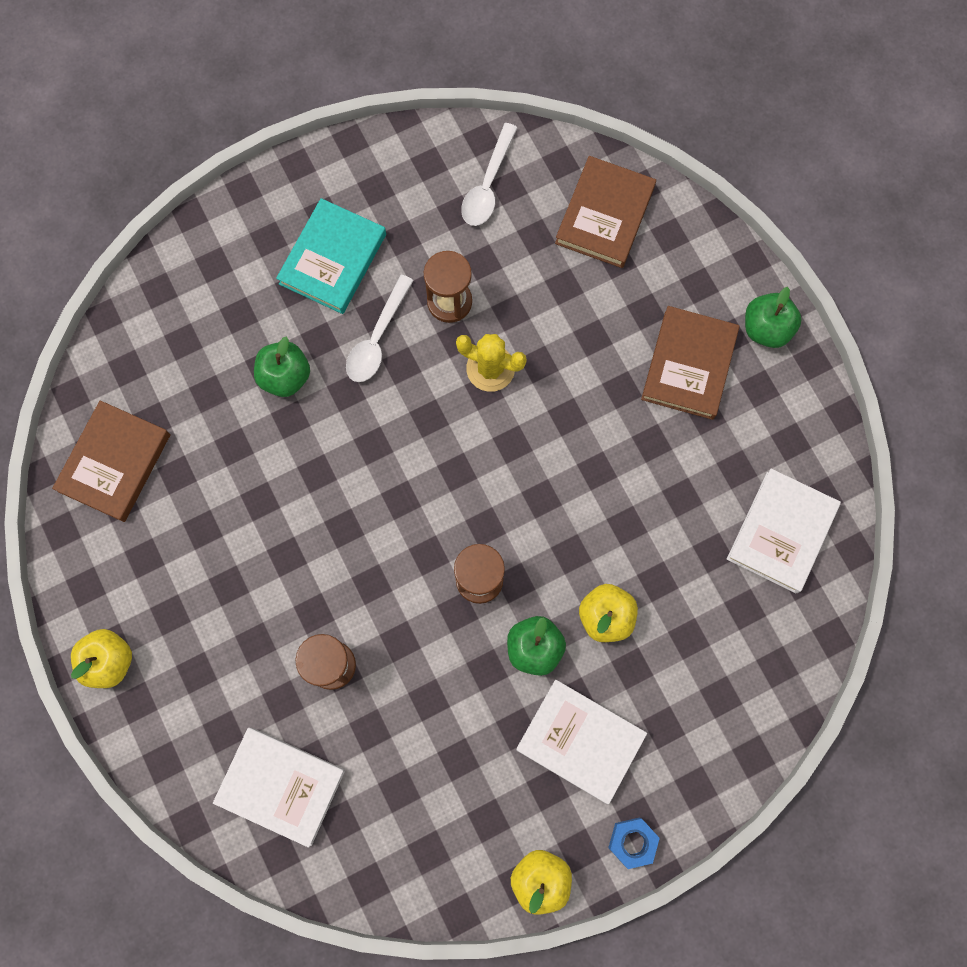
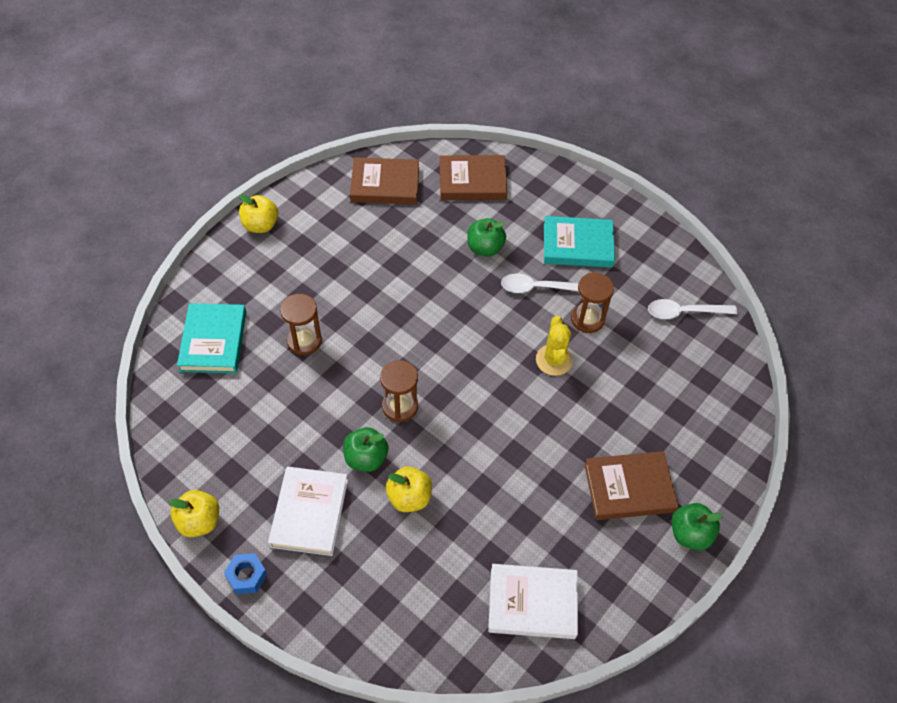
camera: 65 degrees right, 20 degrees down
white book [213,728,345,848] -> turquoise book [177,303,246,373]
brown book [555,156,656,268] -> brown book moved to [440,155,507,200]

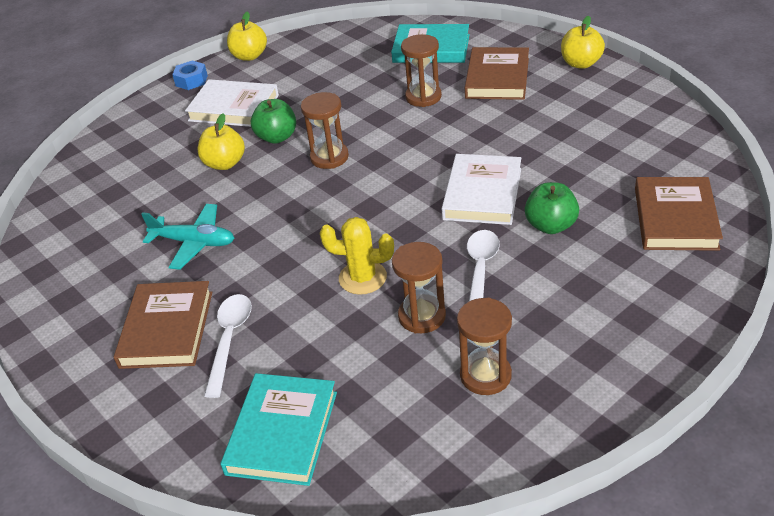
camera: 105 degrees right, 15 degrees down
brown book [350,157,419,204] -> brown book moved to [465,47,529,100]
white book [488,564,578,639] -> white book moved to [442,154,521,225]
turquoise book [544,216,615,268] -> turquoise book moved to [220,373,337,486]
white spoon [648,299,737,319] -> white spoon moved to [204,294,252,398]
green apple [672,503,723,550] -> none
none -> turquoise plane [141,204,234,270]
none -> brown hourglass [457,298,512,395]

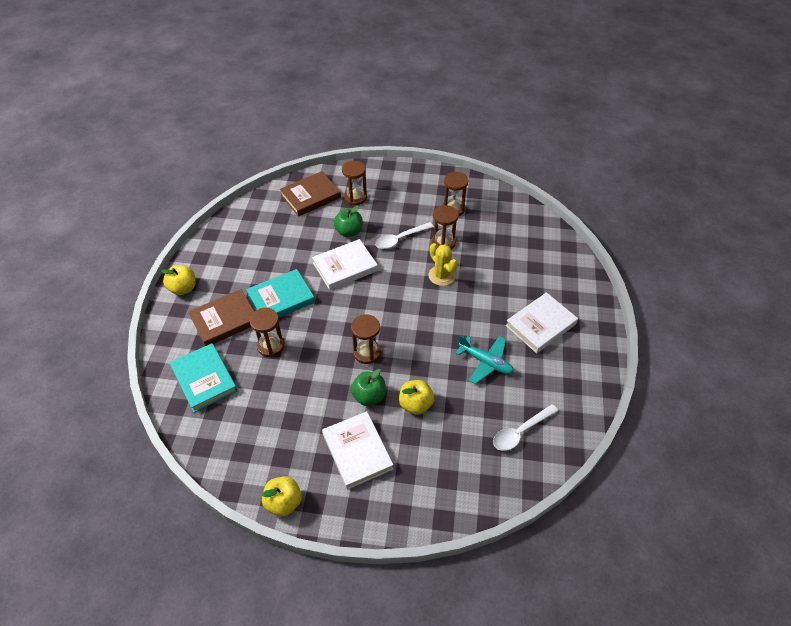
camera: 135 degrees left, 10 degrees up
brown book [114,281,212,369] -> white book [506,292,578,353]
turquoise plane [141,204,234,270] -> turquoise plane turned 150 degrees clockwise [455,335,514,384]
blue nut [172,61,208,90] -> none
white spoon [204,294,252,398] -> white spoon moved to [493,404,558,451]
turquoise book [220,373,337,486] -> turquoise book moved to [246,269,315,318]
none -> brown hourglass [342,161,367,205]

